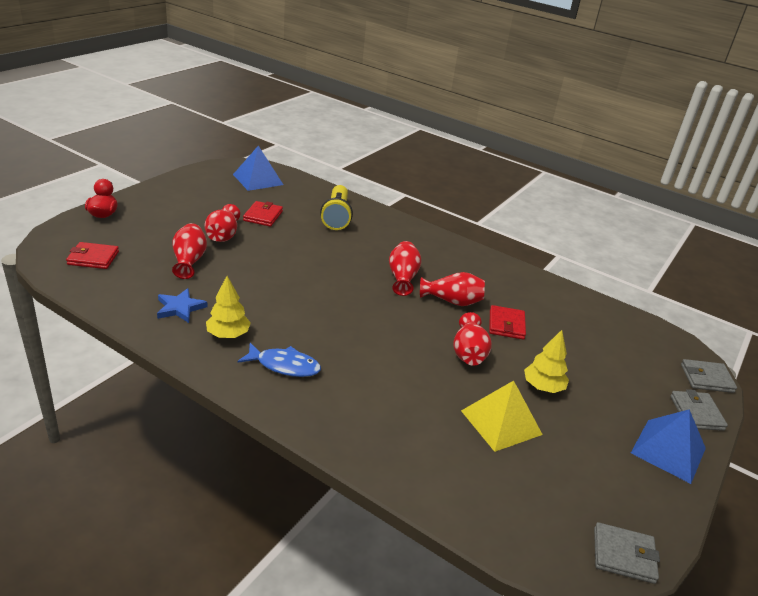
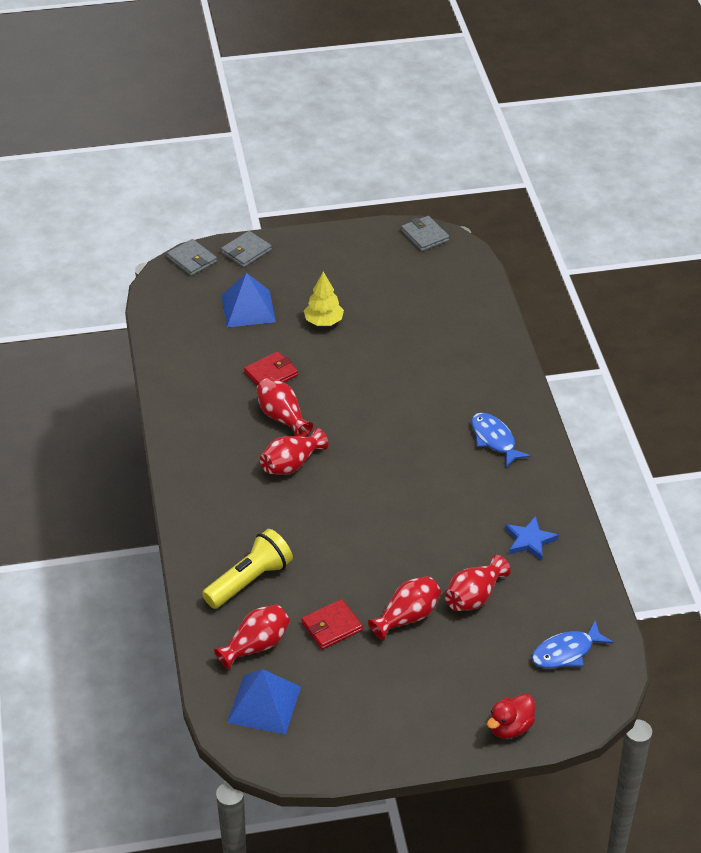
camera: 130 degrees left, 10 degrees up
red wallet [66,242,119,269] -> blue fish [532,621,613,668]
yellow tree [206,276,251,338] -> none
red vase [453,312,492,366] -> red vase moved to [214,604,290,670]
yellow pyramid [461,381,543,452] -> none
blue pyramid [631,409,706,484] -> blue pyramid moved to [221,273,276,327]

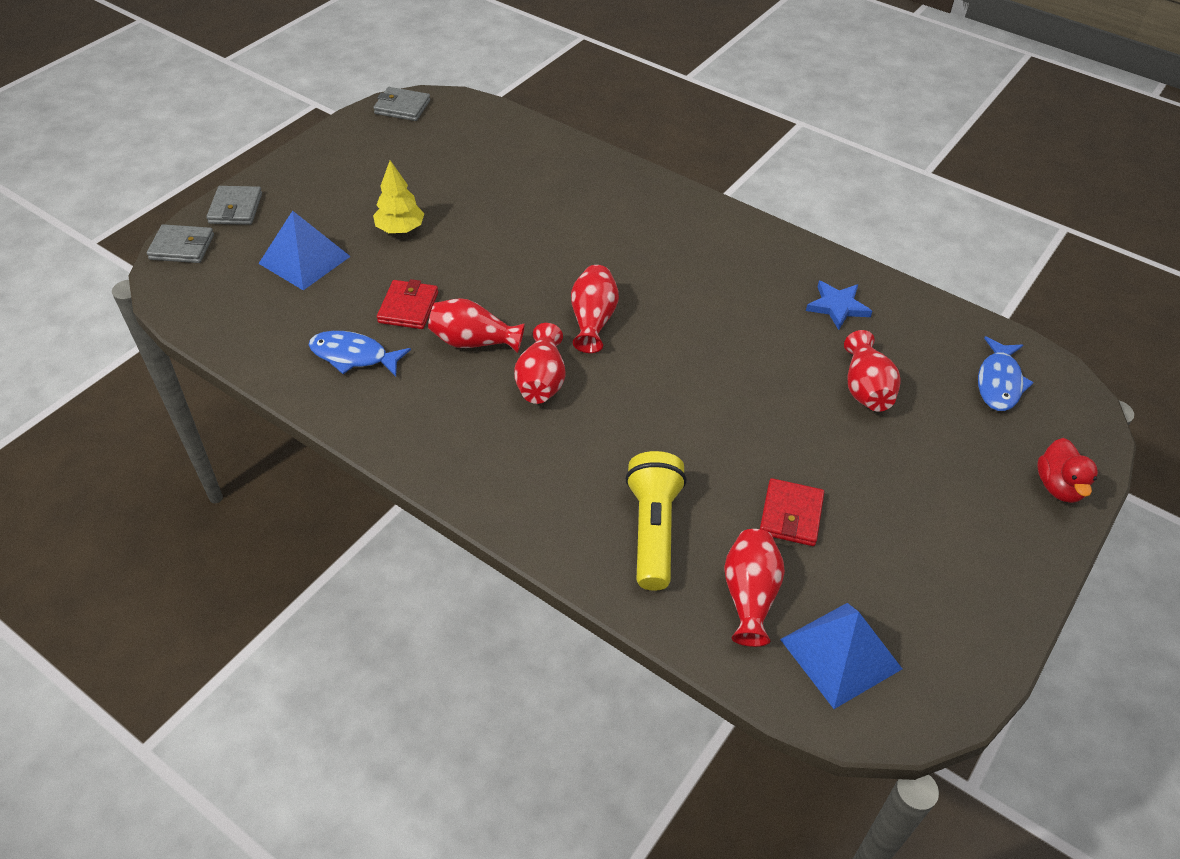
camera: 45 degrees left, 5 degrees up
red vase [368,576,441,641] -> red vase moved to [571,265,619,353]
blue fish [471,413,531,467] -> blue fish moved to [309,331,411,376]

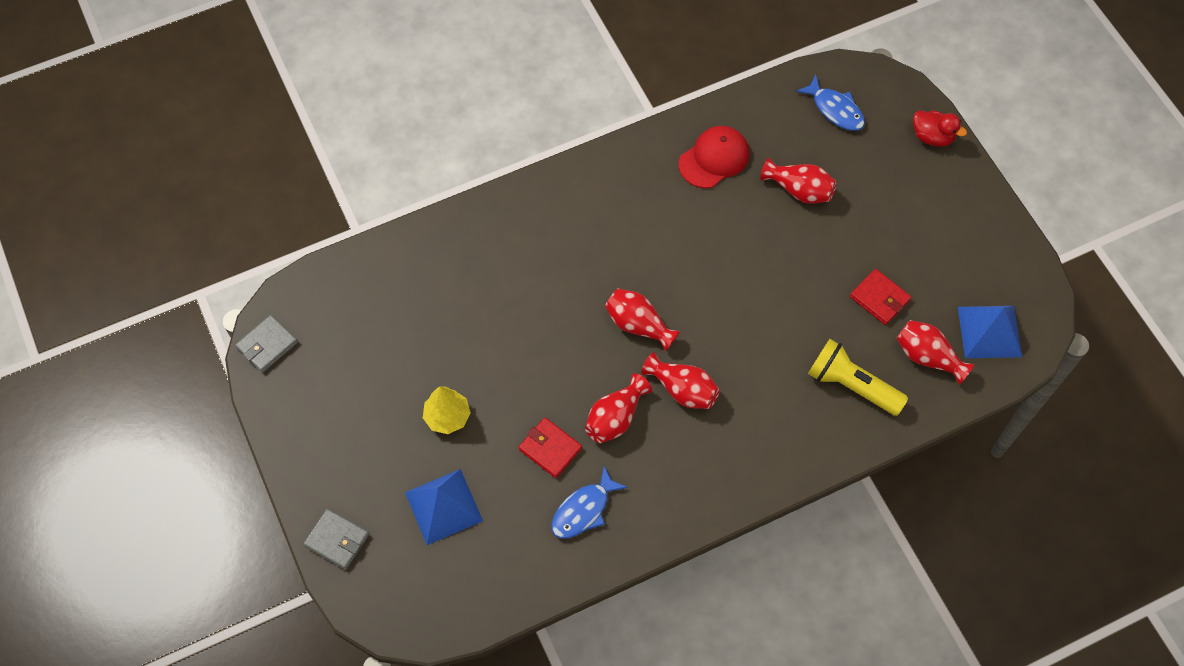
camera: 60 degrees left, 15 degrees up
grey wallet [147,224,214,263] -> none
blue star [806,281,872,330] -> red cap [678,126,749,188]

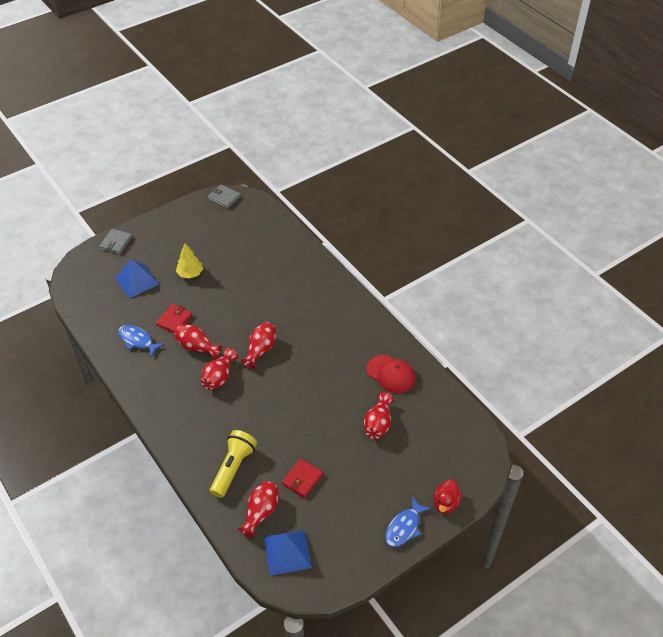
camera: 80 degrees right, 15 degrees down
blue fish [796,75,865,131] -> blue fish moved to [385,497,431,547]

